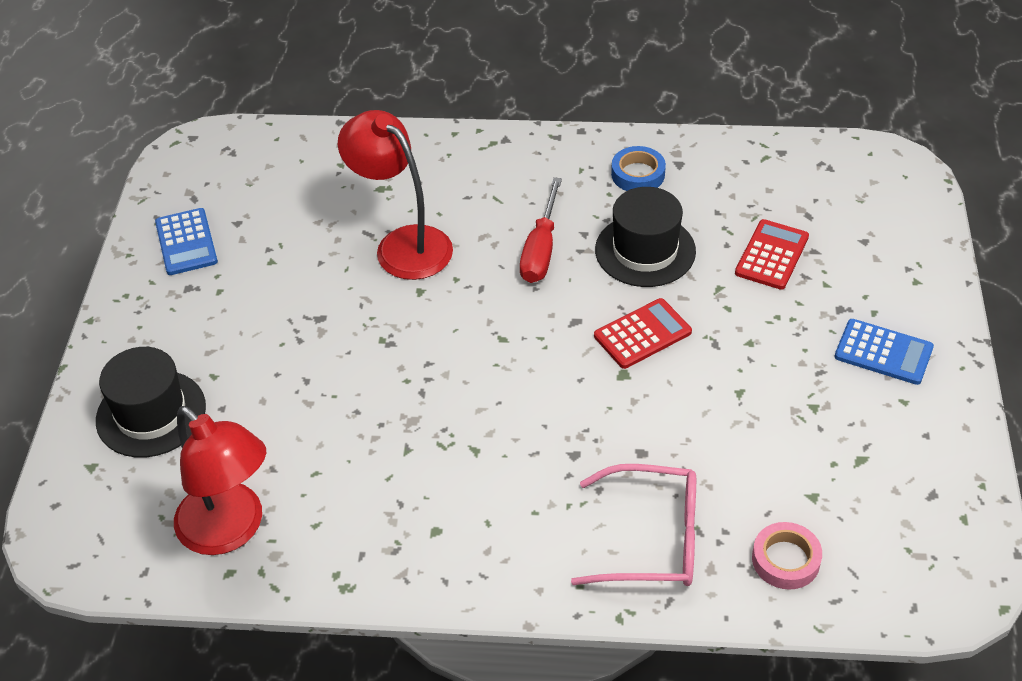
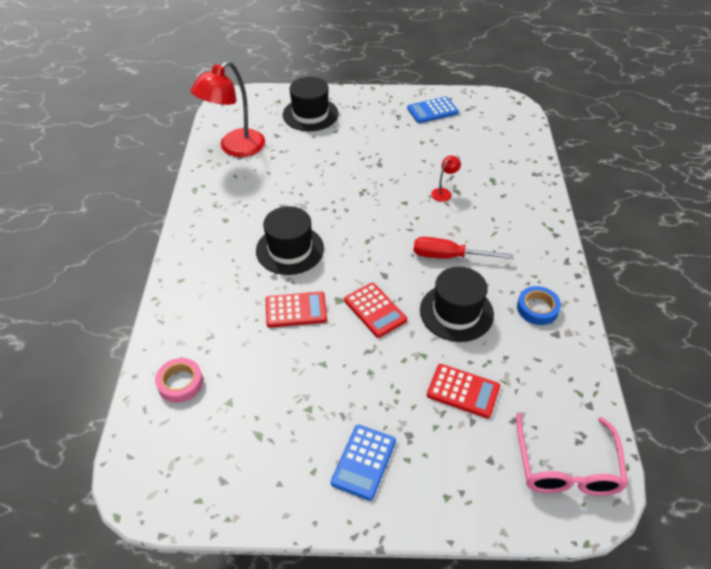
camera: 85 degrees right, 0 degrees up
red lamp [338,110,453,280] -> red lamp [431,155,461,202], size x0.43
pink glasses [571,464,696,586] -> pink glasses moved to [516,413,628,496]
none -> black hat [256,206,324,275]
none -> red calculator [266,292,327,328]

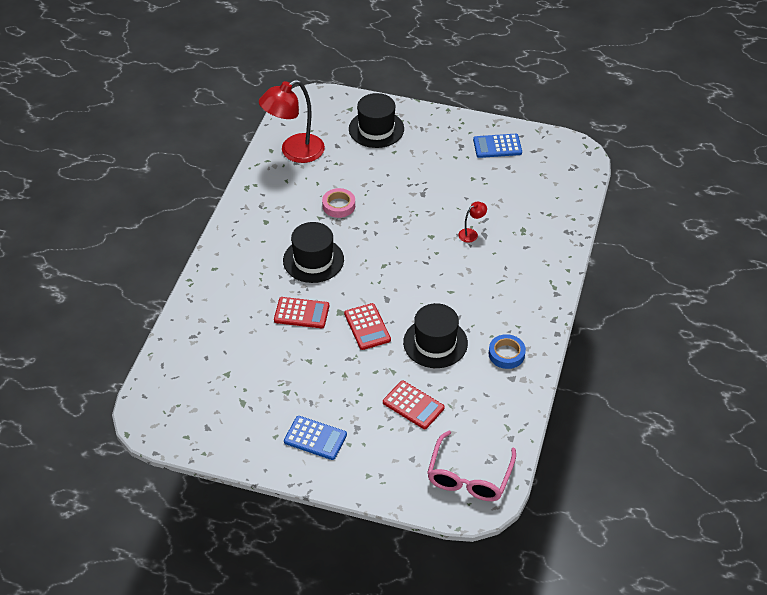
camera: 15 degrees right, 0 degrees up
pink tape [155,358,203,403] -> pink tape moved to [322,188,355,218]
blue calculator [331,425,396,501] -> blue calculator turned 105 degrees counterclockwise [284,416,347,460]
red screwdriver [414,237,513,259] -> none

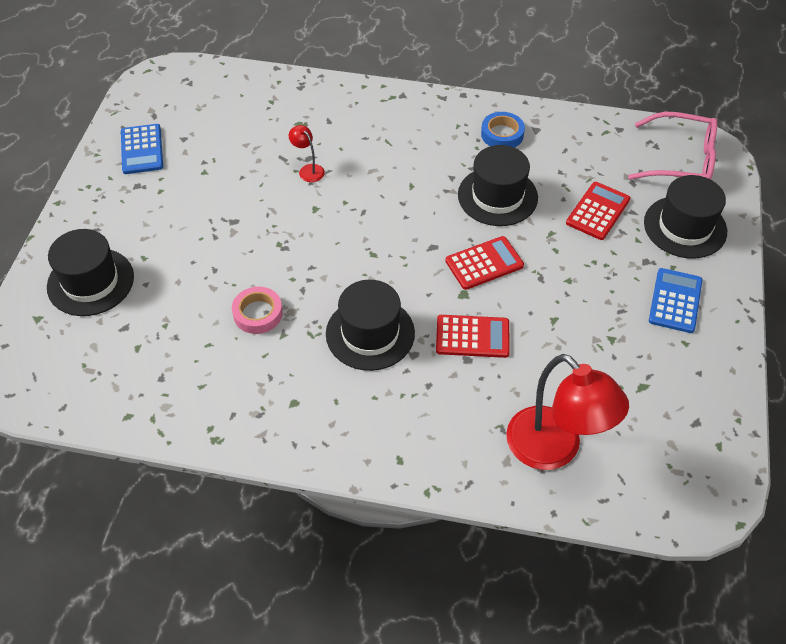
camera: 95 degrees left, 5 degrees up
red lamp [259,80,325,163] -> red lamp moved to [506,354,629,470]
red calculator [274,297,329,328] -> red calculator turned 90 degrees clockwise [436,315,510,358]
none -> black hat [644,175,727,259]

